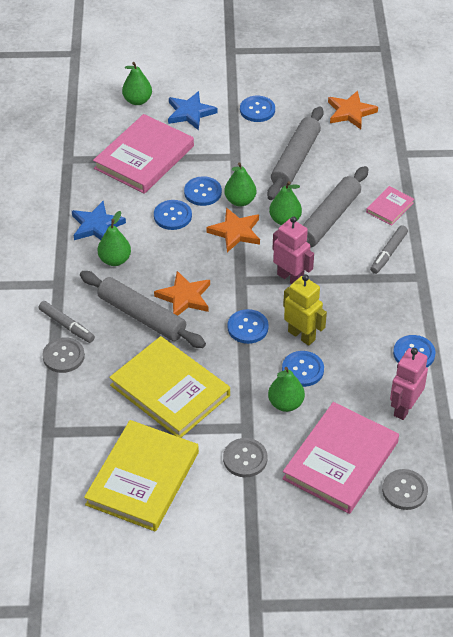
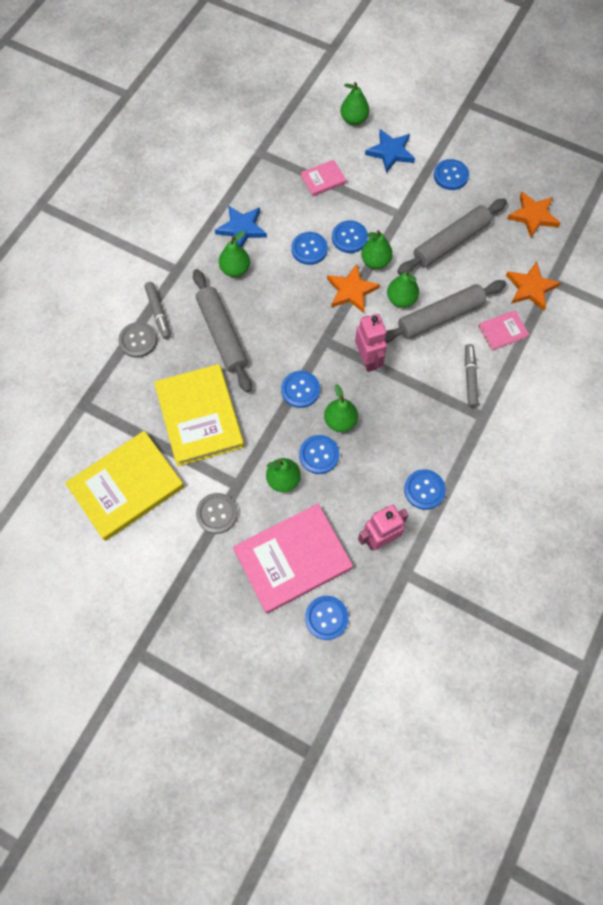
camera: 30 degrees right, 20 degrees up
pink book [93,114,194,194] -> pink book [301,160,346,196], size x0.47
orange star [154,271,210,316] -> orange star moved to [506,262,560,311]
yellow robot [283,274,327,346] -> green pear [324,384,358,432]
grey marker [370,225,408,274] -> grey marker turned 120 degrees clockwise [465,344,479,407]
grey button [382,469,428,510] -> blue button [305,596,349,640]

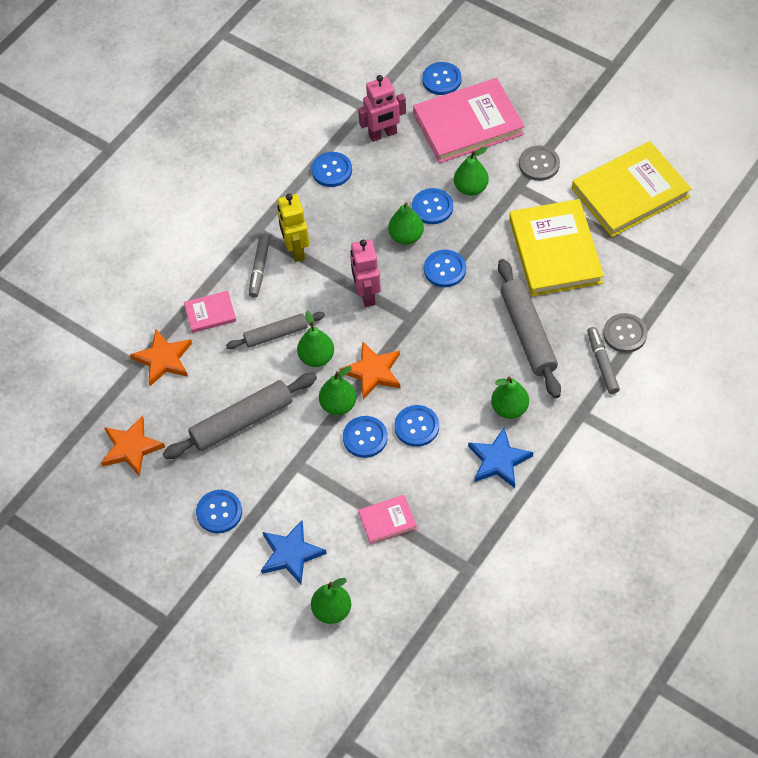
camera: 170 degrees left, 10 degrees down
grey rolling pin [385,280,506,343] -> grey rolling pin [226,312,325,349], size x0.62
none -> yellow robot [277,194,309,262]

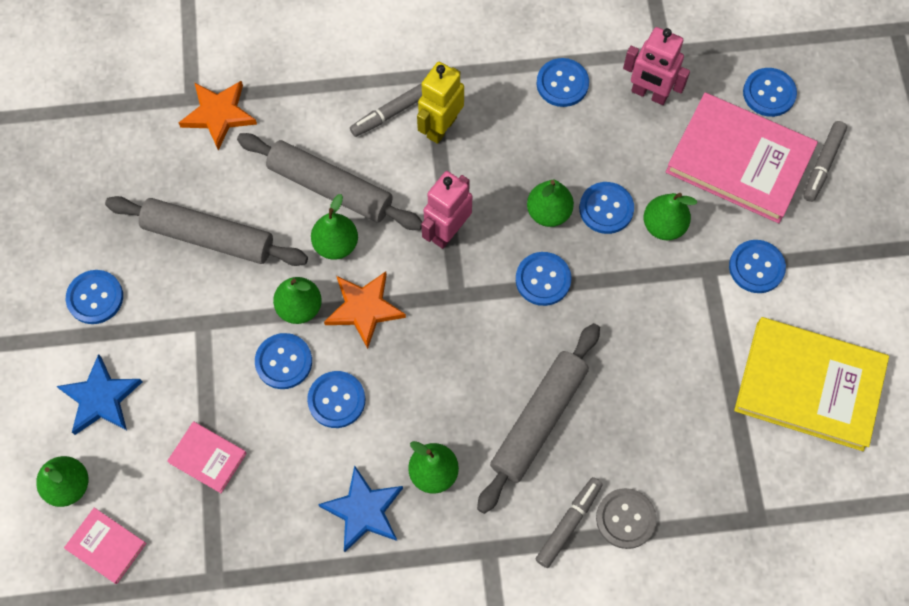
camera: 45 degrees right, 10 degrees up
orange star [101,415,165,476] -> none
pink book [184,291,236,333] -> pink book moved to [64,508,147,584]
grey rolling pin [226,312,325,349] -> grey rolling pin [237,133,422,230], size x1.61
yellow book [509,199,604,296] -> none
grey button [519,145,560,181] -> blue button [729,240,786,293]
none -> grey marker [803,121,847,202]

